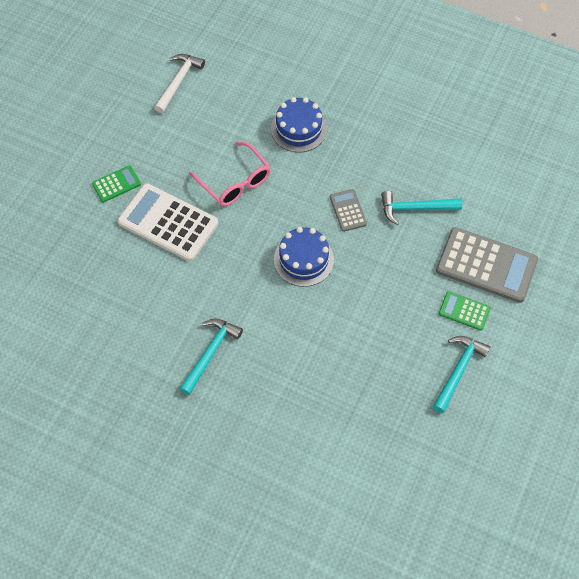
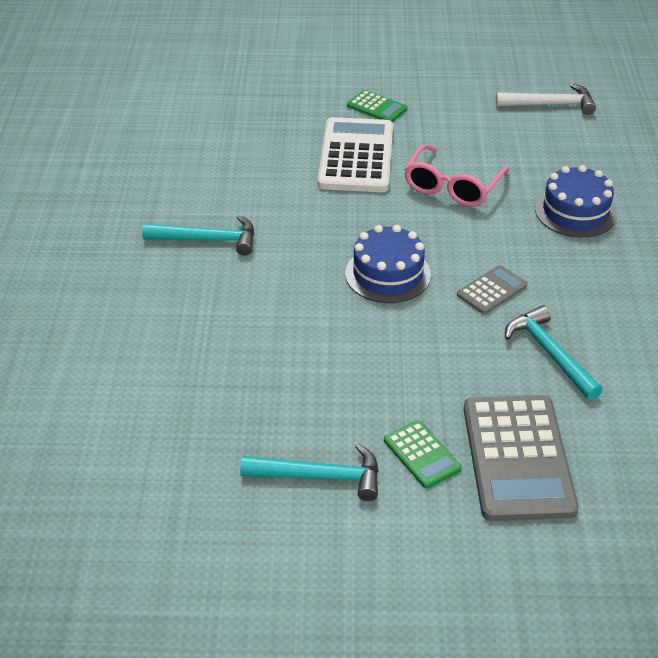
camera: 65 degrees right, 20 degrees down
green calculator [439,291,490,331] -> green calculator turned 150 degrees clockwise [384,420,462,488]

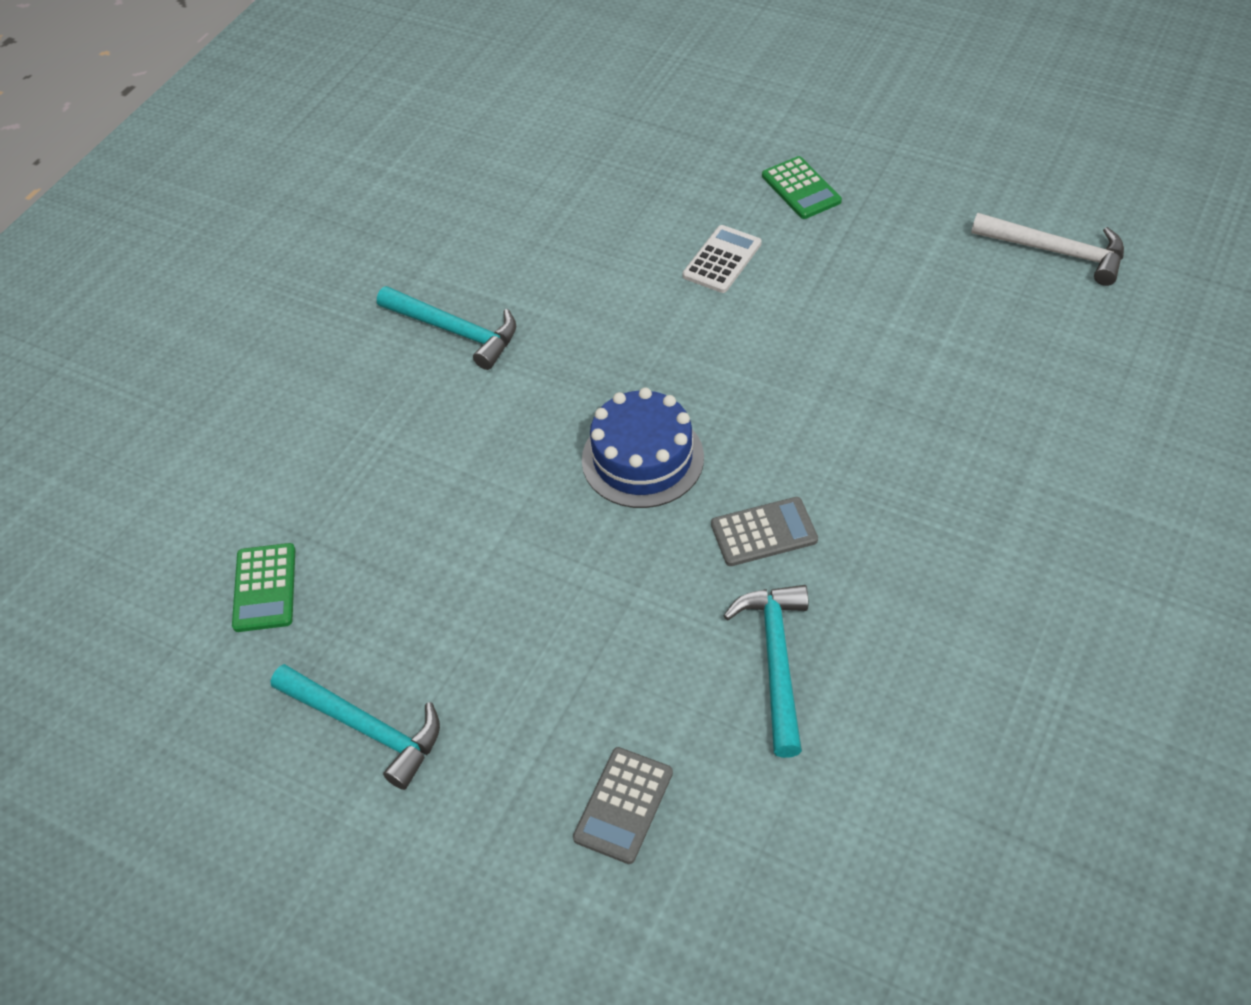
camera: 30 degrees right, 10 degrees up
white calculator [318,117,393,192] -> white calculator [682,225,762,293], size x0.50
green calculator [384,420,462,488] -> green calculator moved to [232,543,295,632]
pink glasses [404,144,509,207] -> none
grey calculator [463,395,578,521] -> grey calculator [573,747,673,864], size x0.50
blue cake [535,165,617,238] -> none

